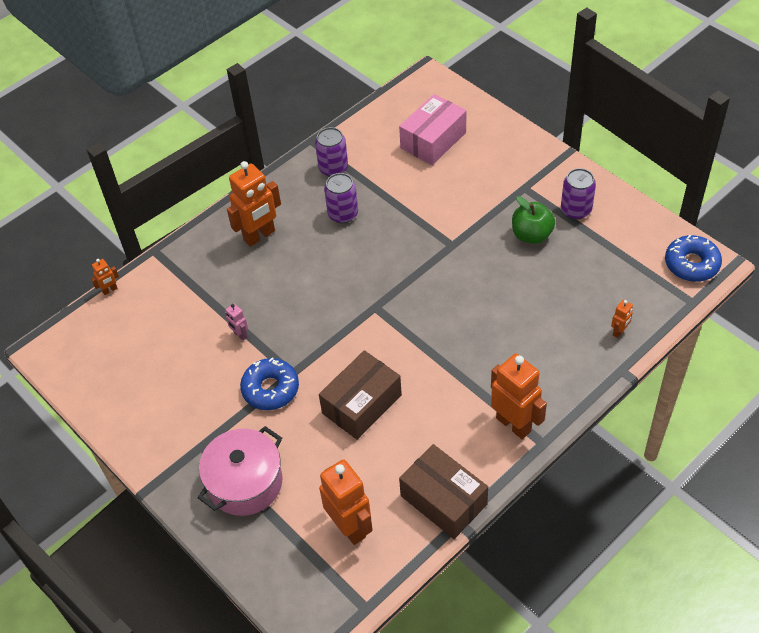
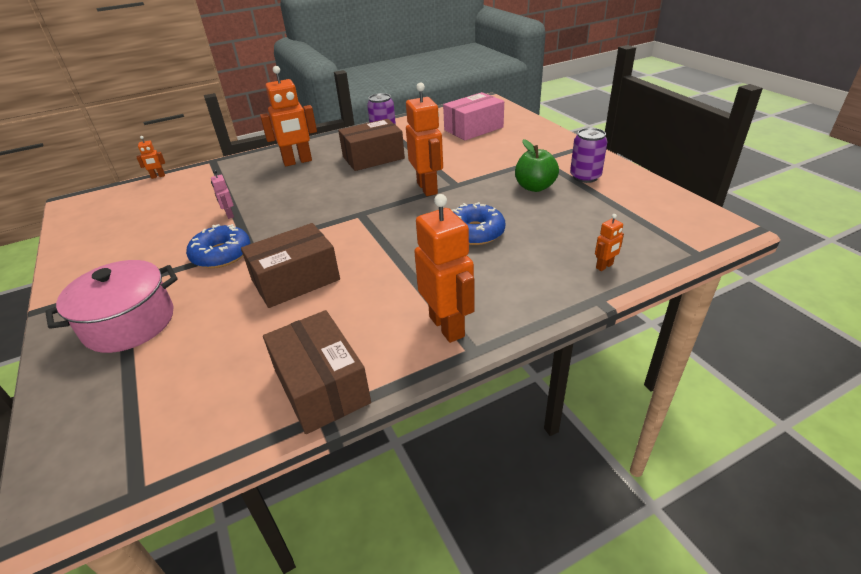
camera: 15 degrees right, 15 degrees down
orange robot [319,459,373,545] -> orange robot moved to [406,83,443,196]
purple can [324,173,358,223] -> brown box [338,119,405,171]
blue donut [665,235,722,282] -> blue donut moved to [451,202,505,245]

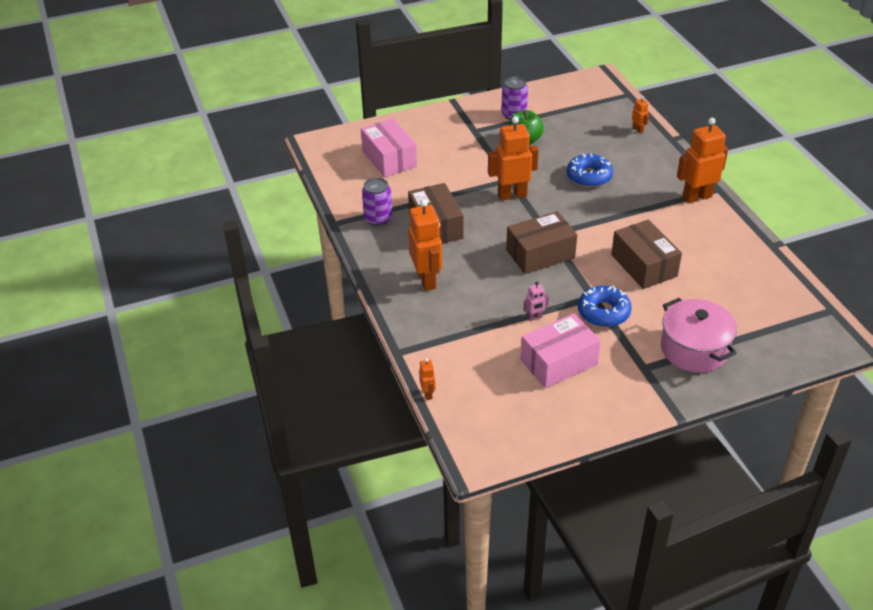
camera: 85 degrees left, 5 degrees up
brown box [263,310,371,434] -> brown box moved to [506,211,577,274]
none -> pink box [521,313,601,388]

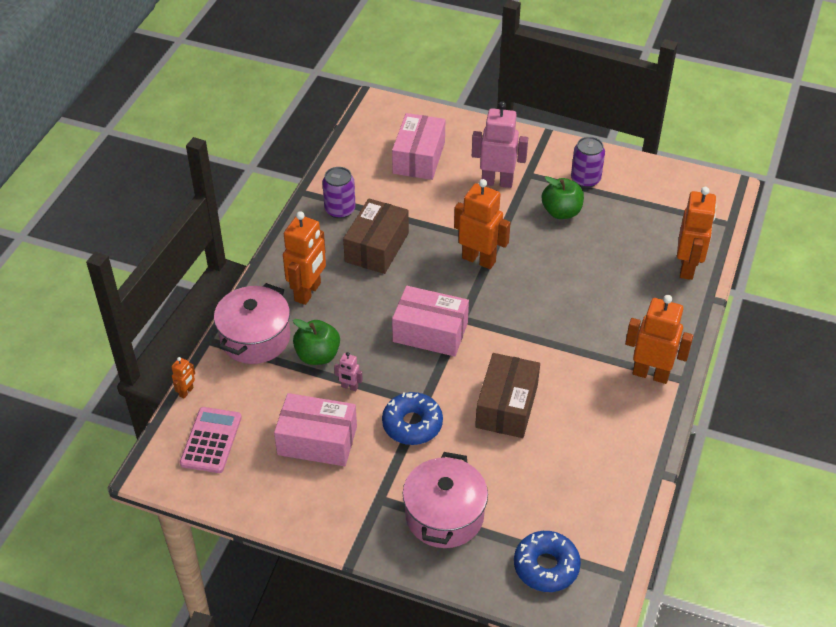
camera: 40 degrees right, 5 degrees up
brown box [506,211,577,274] -> pink box [392,286,469,357]
blue donut [567,154,613,187] -> blue donut moved to [514,531,581,592]
orange robot [632,96,649,133] -> orange robot [677,187,717,280], size x2.19
none -> pink calculator [180,407,242,473]
none -> pink pot [214,283,290,364]
none -> green apple [293,319,340,365]
none -> pink robot [472,101,528,188]

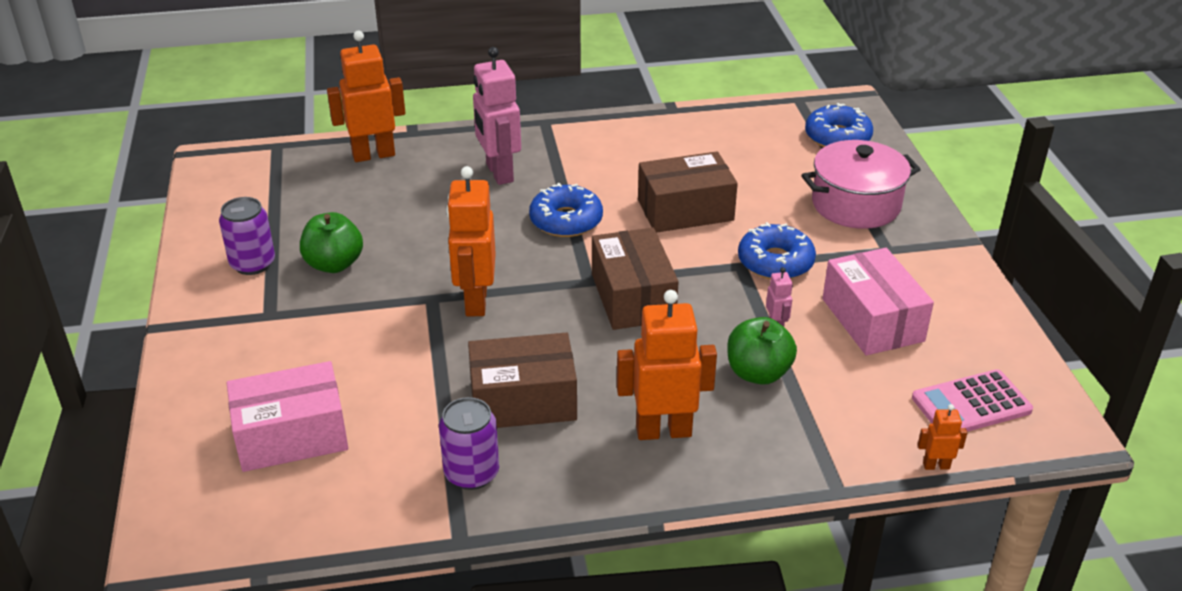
camera: 120 degrees left, 10 degrees down
pink pot [214,283,290,364] -> none
pink box [392,286,469,357] -> brown box [592,228,679,330]
pink robot [472,101,528,188] -> pink robot moved to [473,47,521,185]
orange robot [625,295,693,384] -> none
none -> blue donut [529,183,603,237]

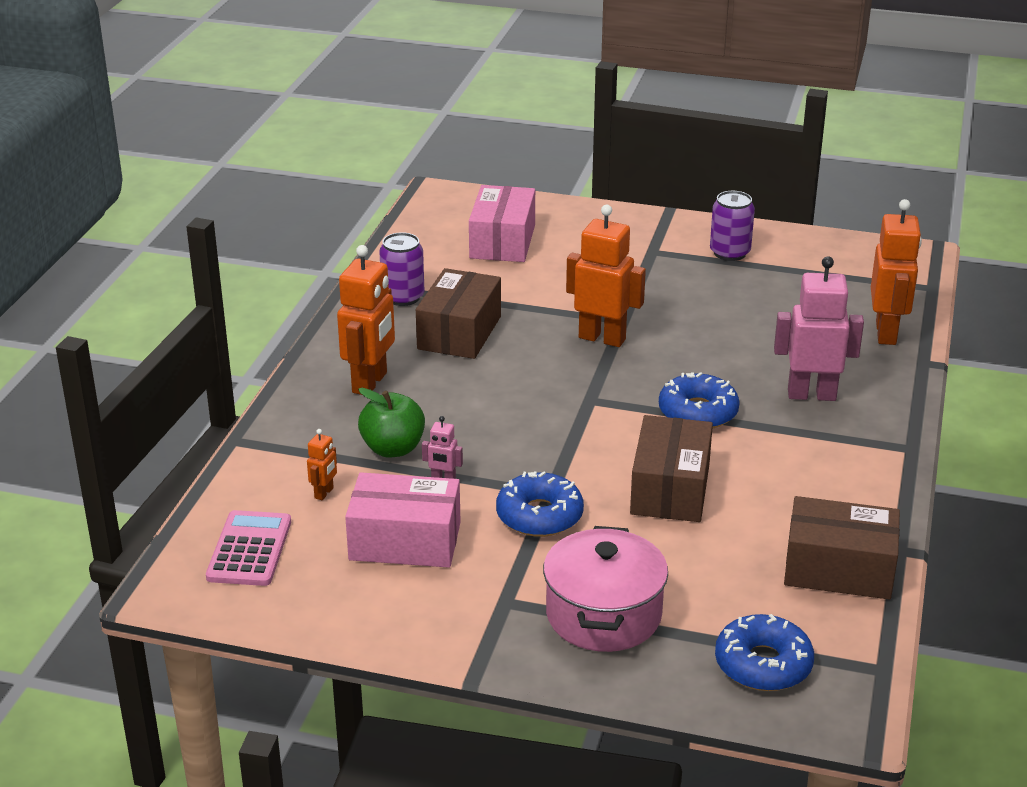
camera: 115 degrees right, 5 degrees down
green apple [300,212,363,273] -> none
brown box [592,228,679,330] -> brown box moved to [784,496,900,600]
orange robot [918,404,967,470] -> orange robot moved to [307,429,337,500]

